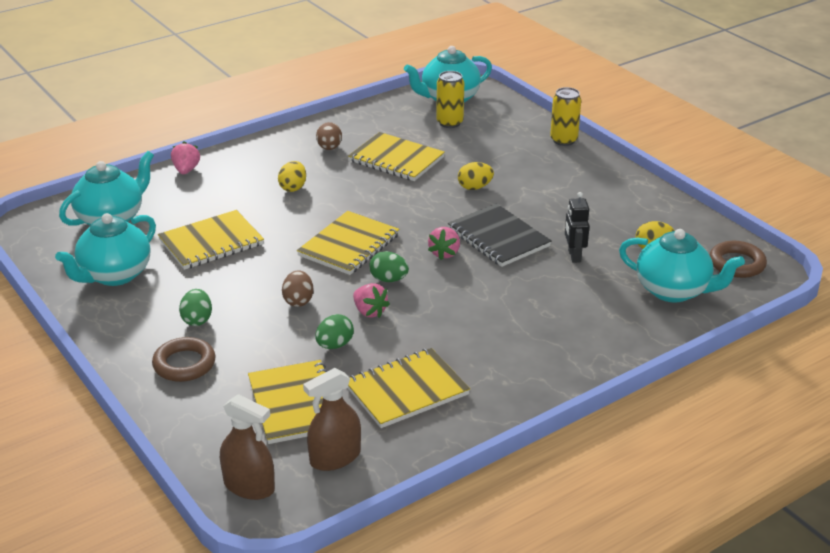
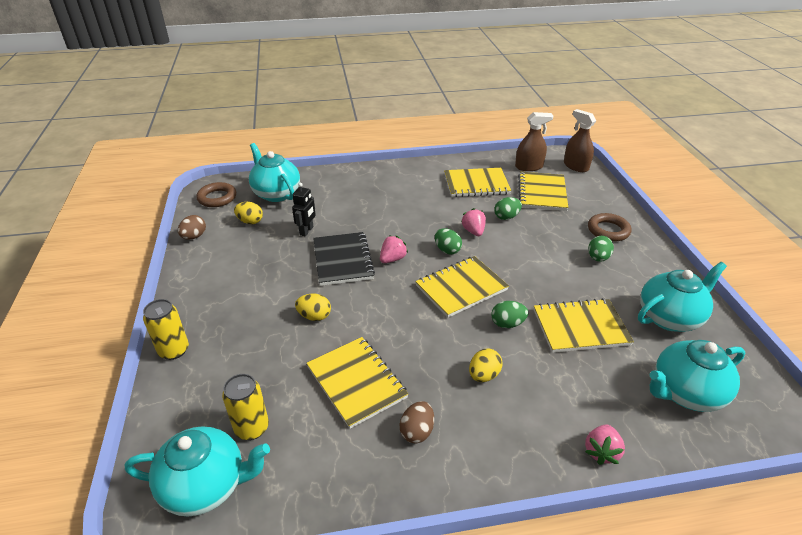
camera: 155 degrees left, 5 degrees up
brown egg [282,270,313,307] -> brown egg moved to [178,215,206,240]
none -> green egg [491,301,528,328]

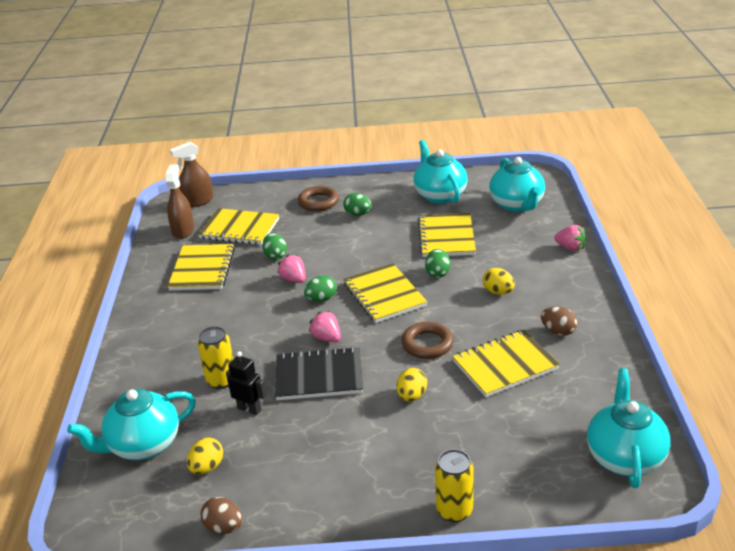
camera: 80 degrees left, 5 degrees down
brown ring [196,182,236,207] -> brown ring moved to [401,322,454,359]
yellow can [222,374,269,440] -> yellow can moved to [198,326,233,389]
pink strawberry [461,208,486,236] -> pink strawberry turned 60 degrees clockwise [278,254,305,283]

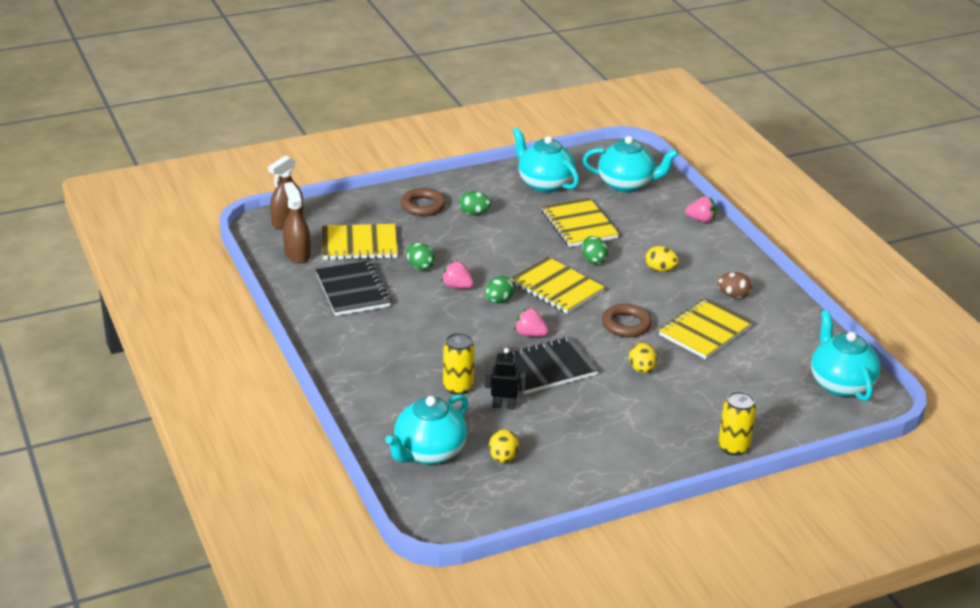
camera: 25 degrees left, 0 degrees up
yellow notebook [167,244,235,290] -> black notebook [316,260,392,316]
brown egg [201,497,243,534] -> none
turquoise teapot [489,157,545,212] -> turquoise teapot turned 45 degrees counterclockwise [583,136,678,192]

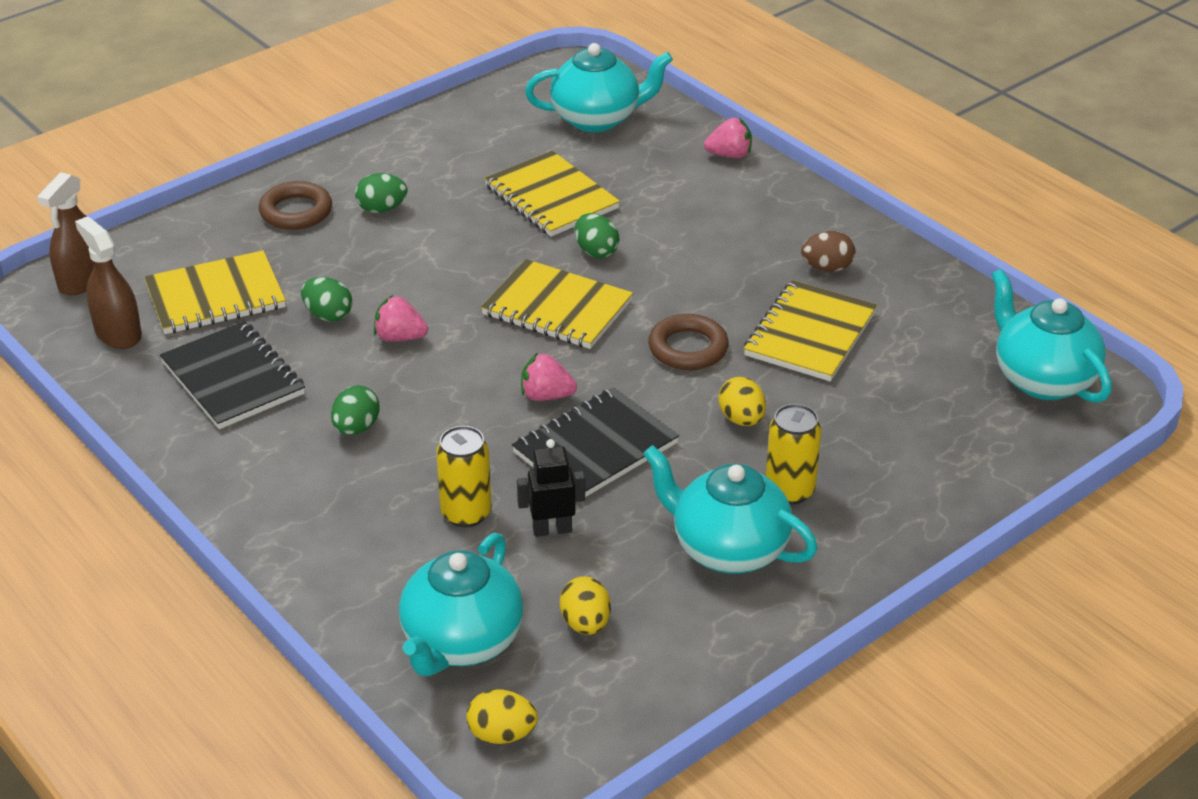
camera: 15 degrees left, 5 degrees up
green egg [485,276,515,303] -> green egg moved to [331,385,380,435]
turquoise teapot [512,127,579,193] -> turquoise teapot moved to [643,445,818,574]
yellow egg [645,246,679,271] -> yellow egg moved to [466,689,538,744]
yellow can [718,391,756,456] -> yellow can moved to [766,404,821,505]

